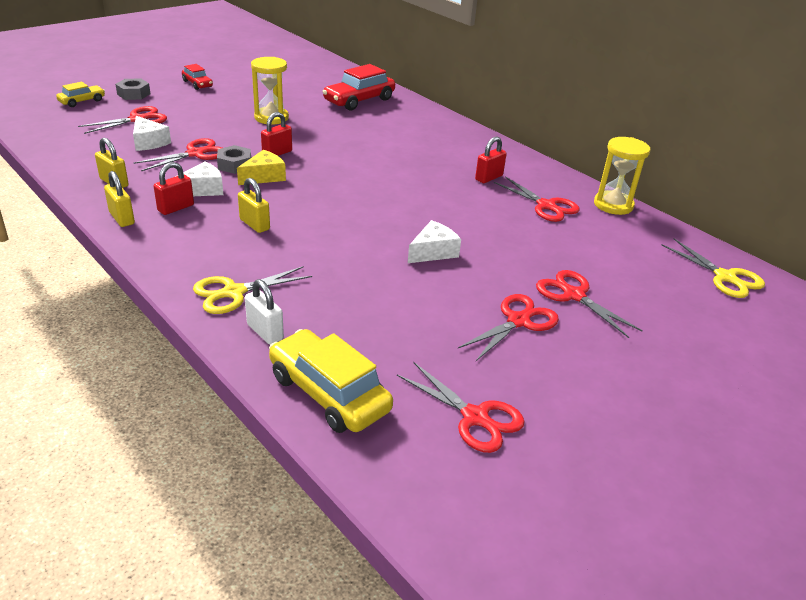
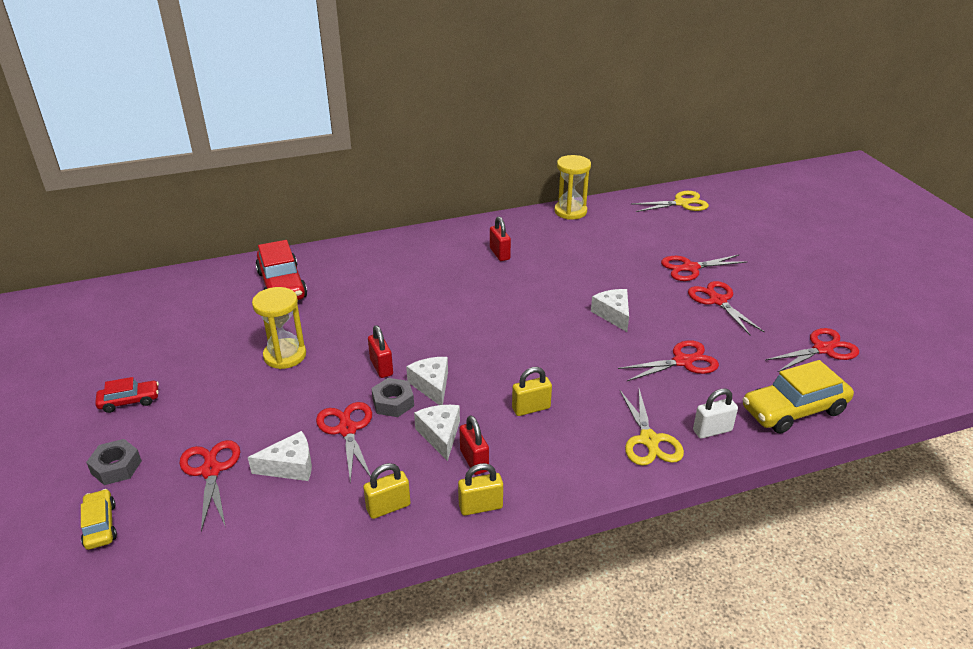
camera: 65 degrees left, 0 degrees up
yellow cheese [237,150,286,185] -> white cheese [406,357,448,405]
red scissors [494,176,580,222] -> red scissors moved to [618,340,719,381]

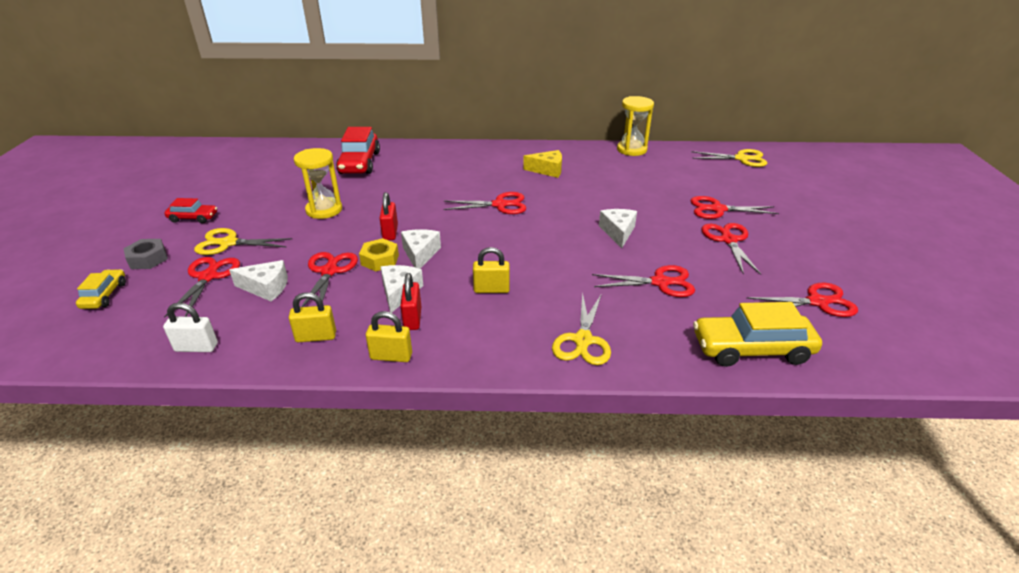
camera: 20 degrees right, 0 degrees up
grey nut [371,378,414,417] -> yellow nut [359,238,399,271]
red padlock [490,216,511,261] -> yellow cheese [523,150,562,178]
white padlock [693,388,738,439] -> white padlock moved to [163,303,218,352]
none -> yellow scissors [194,228,292,255]
none -> red scissors [444,192,526,214]

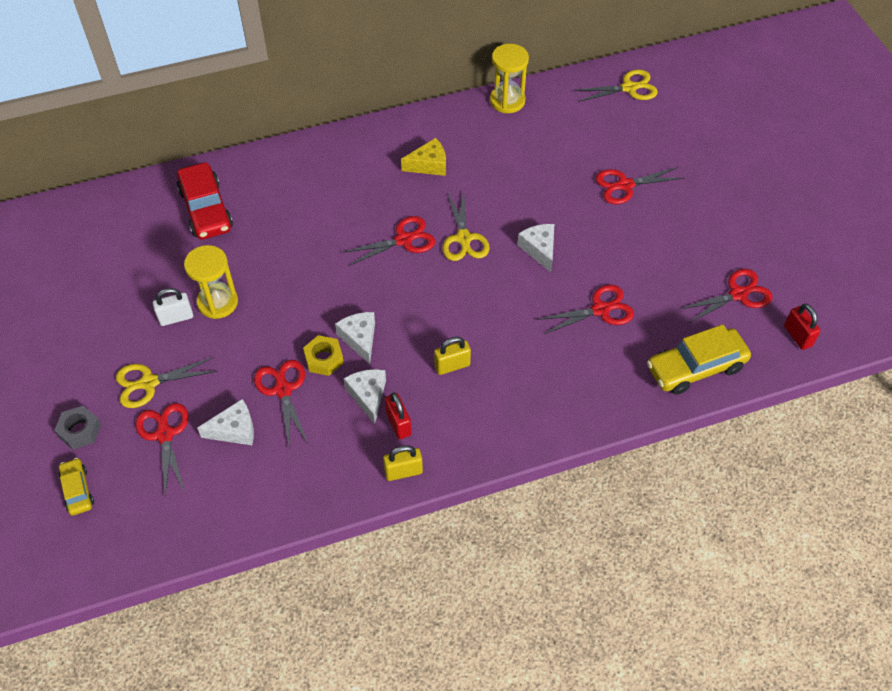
camera: 20 degrees left, 20 degrees up
white padlock [163,303,218,352] -> white padlock moved to [153,288,193,326]
red car [164,198,217,223] -> none
yellow padlock [289,292,336,342] -> none
red padlock [379,192,398,240] -> red padlock moved to [784,304,821,350]
yellow scissors [552,292,611,365] -> yellow scissors moved to [442,191,490,261]
red scissors [701,223,761,275] -> none

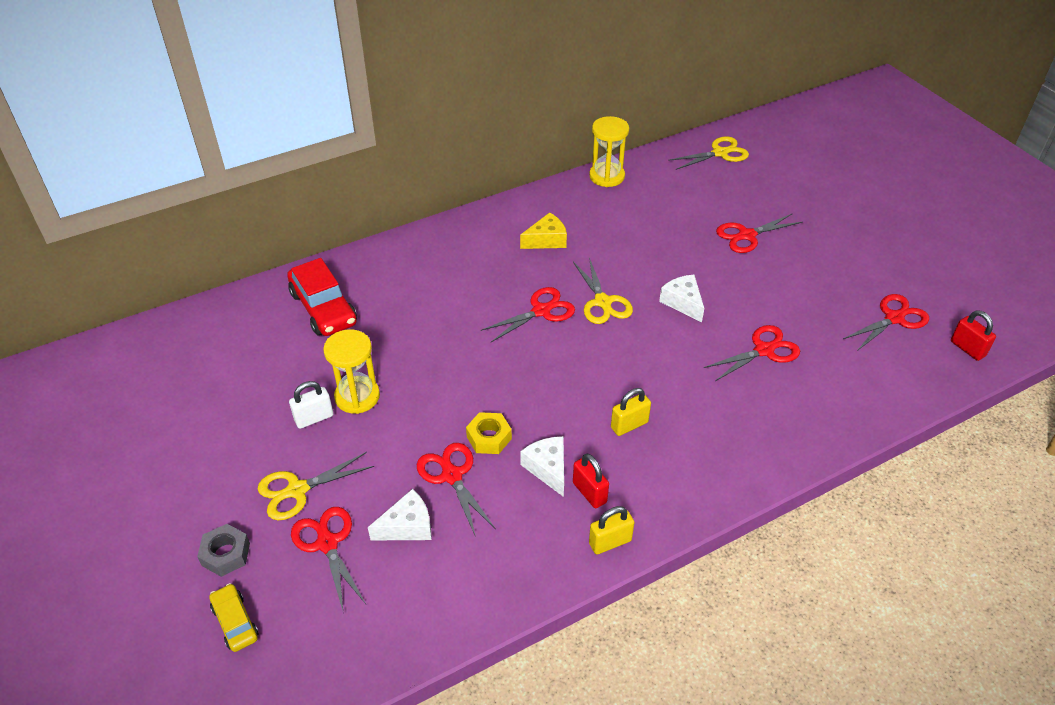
camera: 10 degrees left, 10 degrees down
white cheese [335,312,375,364] -> none
yellow car [647,324,751,395] -> none

